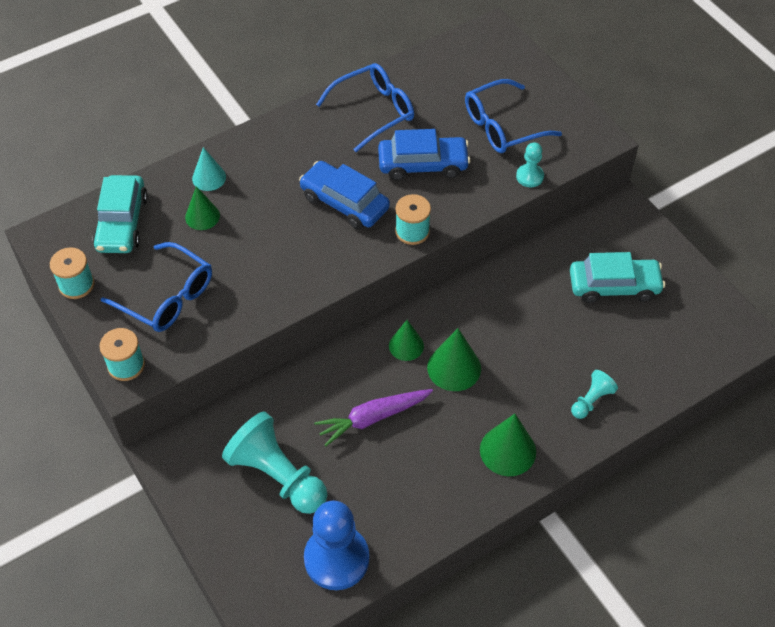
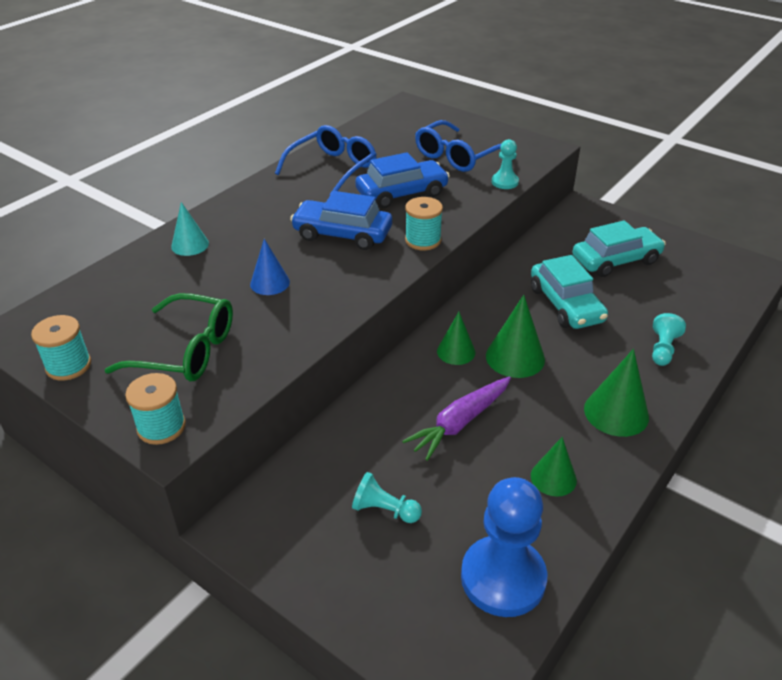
camera: 20 degrees left, 15 degrees down
turquoise car [93,175,148,253] -> turquoise car moved to [531,255,608,329]
blue glasses [101,242,212,332] -> green glasses [105,293,233,381]
green cone [185,186,220,230] -> green cone moved to [531,437,577,497]
turquoise pawn [222,411,328,514] -> turquoise pawn [352,472,422,523], size x0.49
none -> blue cone [250,239,290,295]

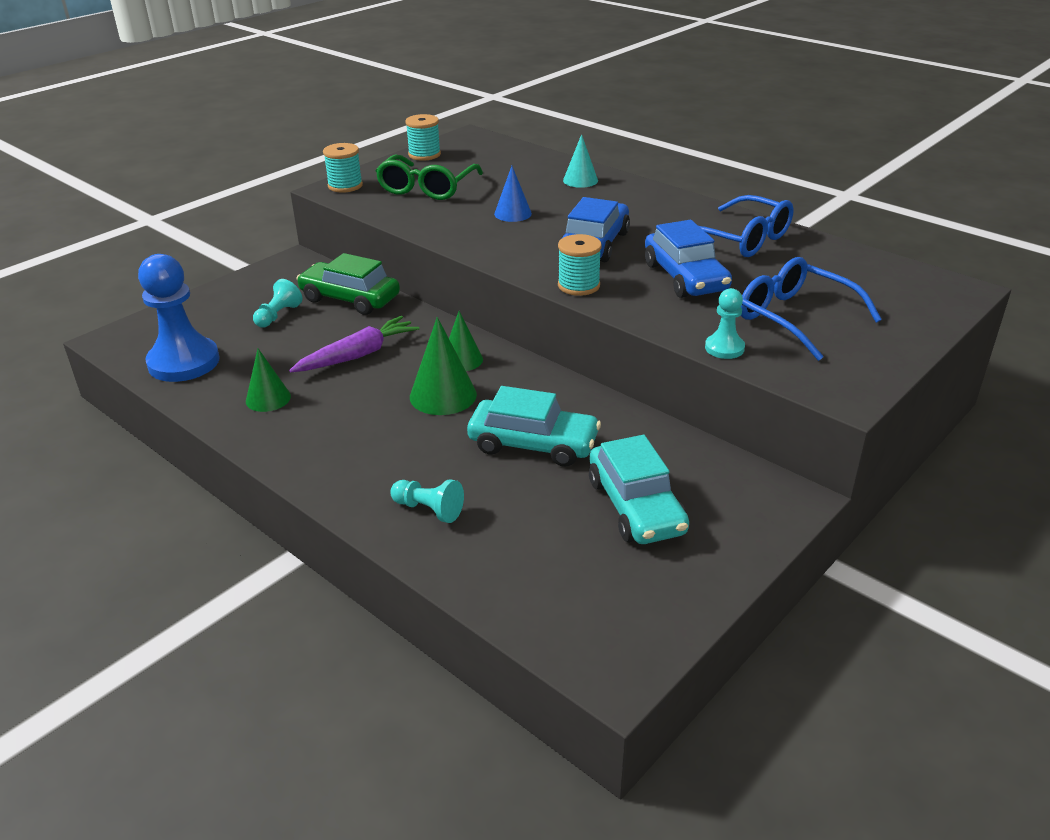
camera: 95 degrees right, 5 degrees down
purple carrot [402,376,511,461] -> purple carrot turned 90 degrees clockwise [289,316,420,372]
turquoise car [531,255,608,329] -> turquoise car turned 150 degrees counterclockwise [467,386,601,467]
green cone [584,349,649,437] -> none
none -> green car [296,253,400,315]

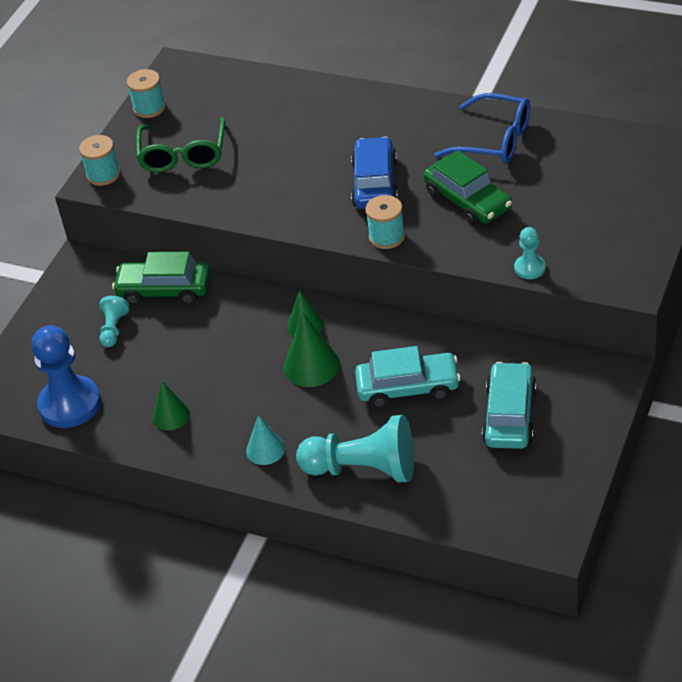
camera: 15 degrees left, 10 degrees up
purple carrot [289,316,420,372] -> none
turquoise pawn [390,479,464,523] -> turquoise pawn [296,415,414,482], size x2.03
blue cone [494,166,532,222] -> none
turquoise cone [563,134,598,188] -> turquoise cone moved to [246,415,285,465]
turquoise car [589,435,689,544] -> turquoise car turned 135 degrees counterclockwise [482,362,537,449]
blue car [645,220,732,298] -> green car [423,150,512,226]
blue glasses [741,257,882,361] -> none

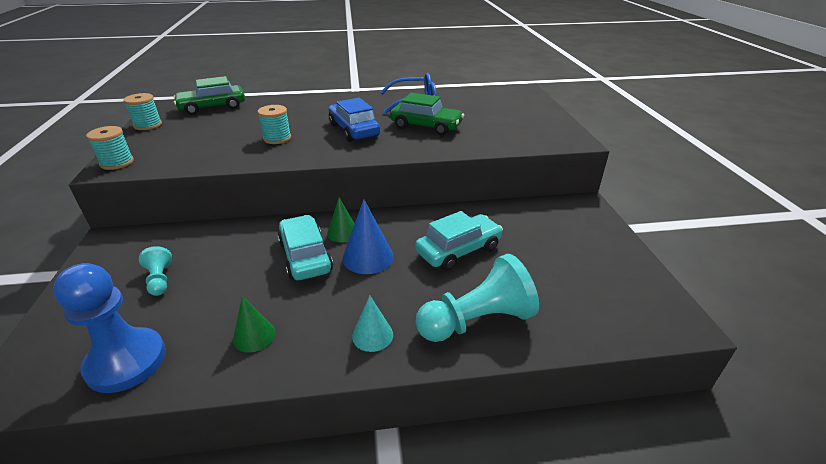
camera: 35 degrees left, 10 degrees down
green car [112,252,211,305] -> green car moved to [173,76,245,115]
green glasses [136,117,225,172] -> none
green cone [283,312,340,387] -> blue cone [343,199,394,274]
turquoise spool [365,195,405,249] -> turquoise spool moved to [258,105,291,144]
turquoise car [482,362,537,449] -> turquoise car moved to [277,215,333,280]
turquoise pawn [514,227,546,279] -> none

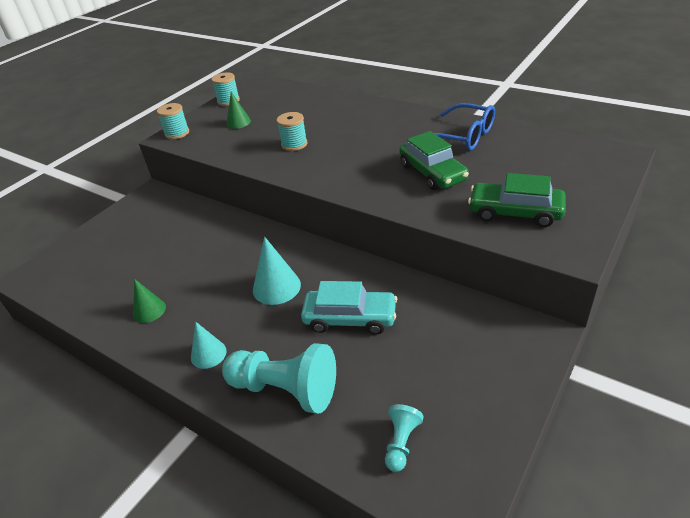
camera: 45 degrees right, 5 degrees up
blue pawn [53,263,166,393] -> none
turquoise pawn [139,246,172,296] -> turquoise pawn moved to [385,404,423,472]
green car [173,76,245,115] -> green car moved to [468,173,566,227]
turquoise car [277,215,333,280] -> none
green cone [327,198,355,243] -> green cone moved to [226,92,251,129]
blue car [329,98,380,142] -> none
blue cone [343,199,394,274] -> turquoise cone [253,236,301,305]

